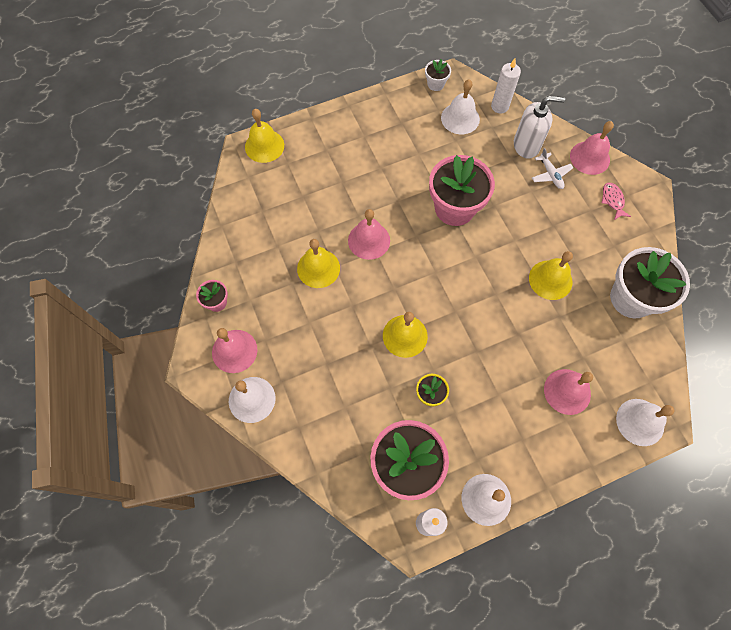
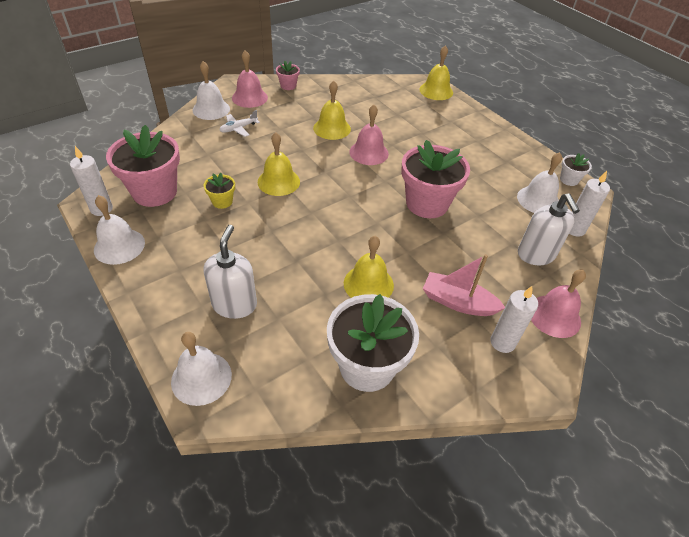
camera: 75 degrees right, 20 degrees down
white plane [532,148,573,189] -> white plane moved to [220,110,260,137]
pink bell [544,369,593,415] -> white soap dispenser [203,225,257,319]
pink fish [602,183,631,220] -> white candle [490,286,538,353]
none -> pink boat [423,254,505,316]

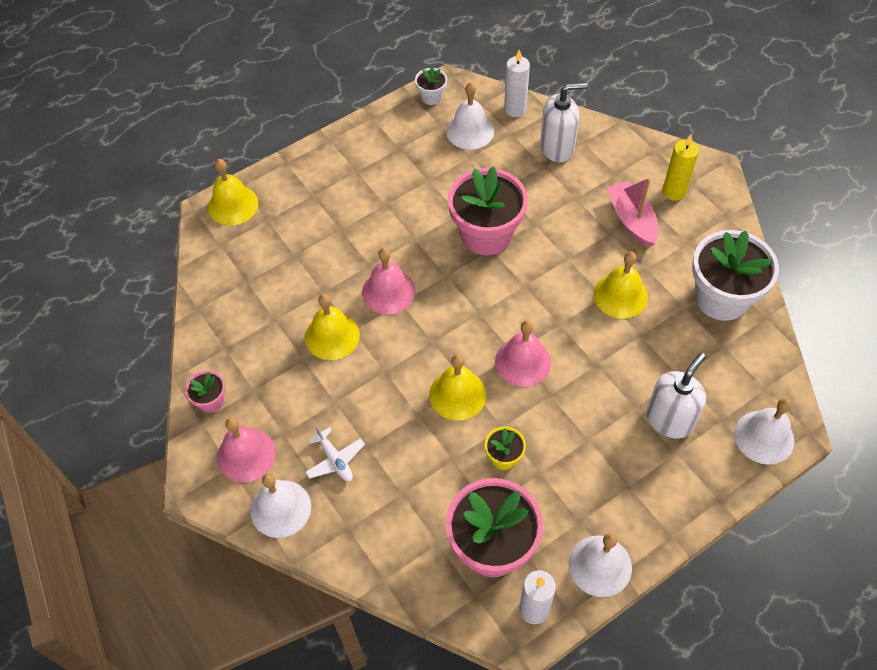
camera: 85 degrees left, 10 degrees up
white soap dispenser [203,225,257,319] -> white soap dispenser turned 120 degrees clockwise [646,353,706,439]
pink boat [423,254,505,316] -> pink boat turned 135 degrees clockwise [607,178,659,247]
white candle [490,286,538,353] -> yellow candle [663,135,699,201]
pink bell [531,270,586,338] -> pink bell moved to [495,320,551,387]

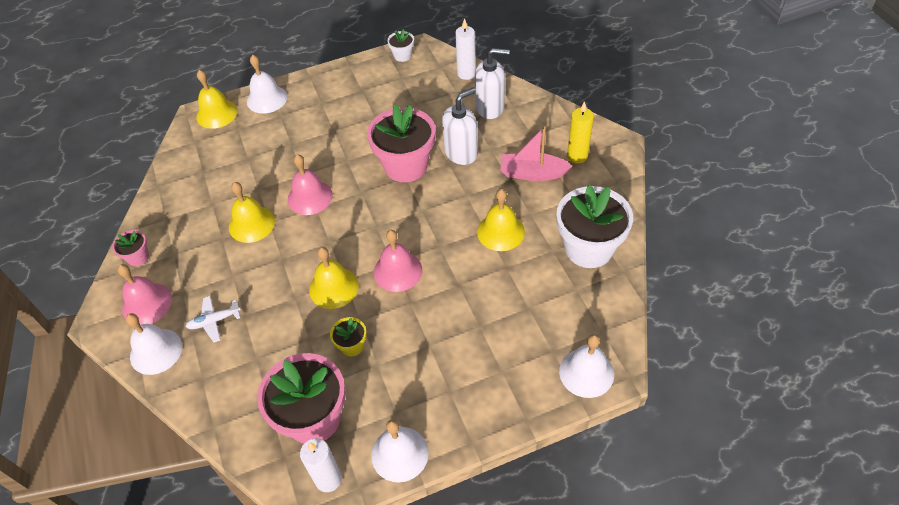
camera: 15 degrees right, 5 degrees down
white plane [305,425,365,482] -> white plane turned 90 degrees clockwise [186,296,241,343]
white bell [446,82,494,149] -> white bell moved to [247,55,287,114]
pink boat [607,178,659,247] -> pink boat turned 75 degrees counterclockwise [500,126,572,181]
white soap dispenser [646,353,706,439] -> white soap dispenser moved to [442,88,478,165]

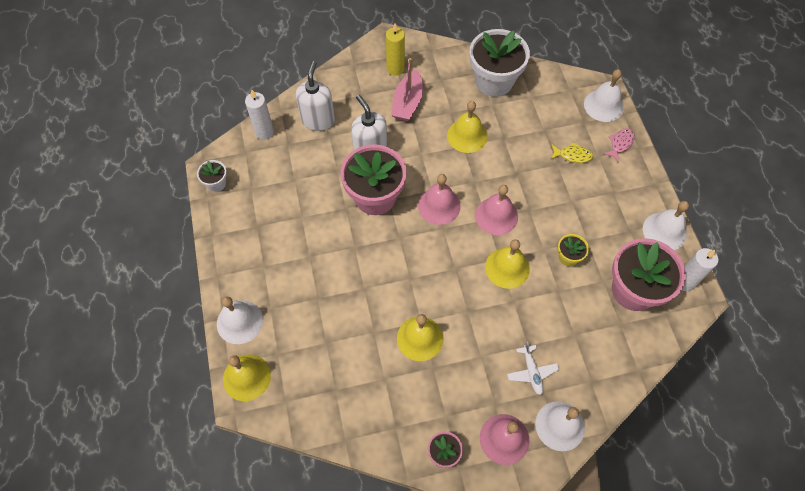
camera: 85 degrees left, 10 degrees up
pink bell [287,154,333,215] -> pink bell moved to [418,174,461,225]
none -> yellow fish [551,143,593,163]
none -> pink fish [604,128,635,162]

